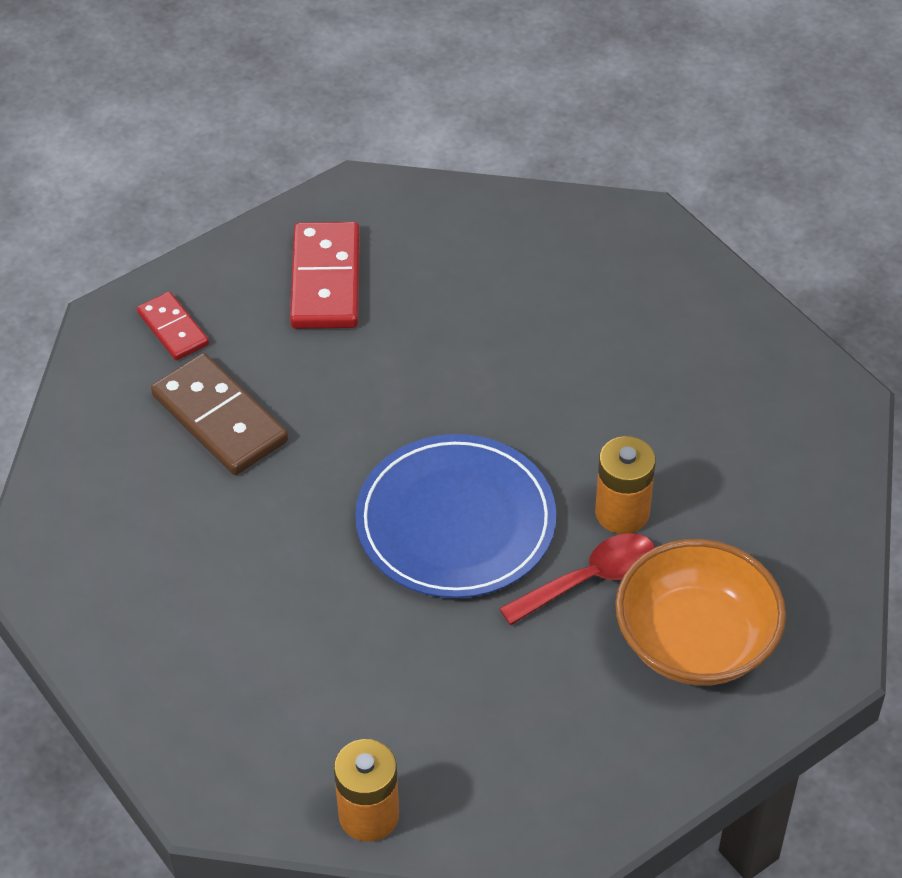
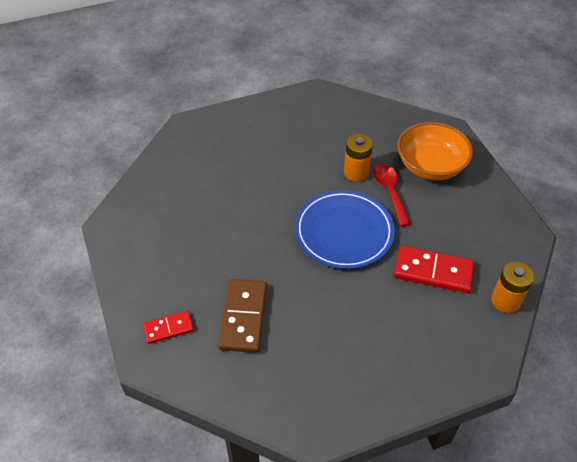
camera: 75 degrees left, 0 degrees up
brown domino [151,353,288,475] -> brown domino turned 60 degrees counterclockwise [218,279,267,353]
red domino [290,222,360,329] -> red domino moved to [394,245,474,293]

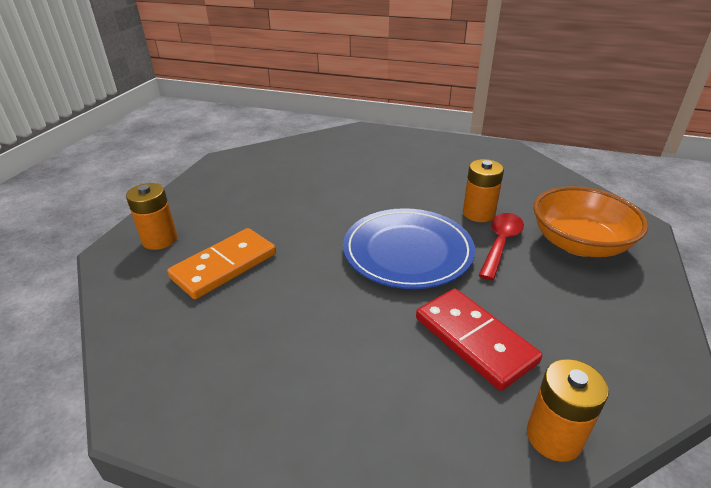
camera: 40 degrees right, 15 degrees down
red domino [143,310,194,344] -> orange battery [126,183,177,250]
brown domino [218,279,267,353] -> orange domino [167,228,276,299]

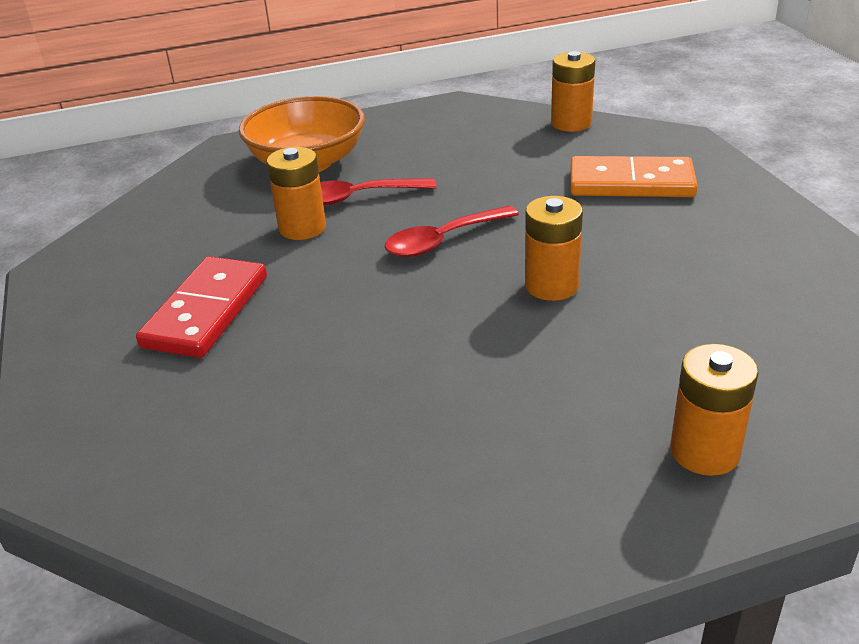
camera: 125 degrees left, 0 degrees up
orange domino [167,228,276,299] -> orange domino moved to [570,156,698,197]
blue plate [343,208,475,289] -> red spoon [385,206,519,257]
red domino [416,288,542,391] -> red domino moved to [136,256,267,358]
none -> orange battery [525,196,583,301]

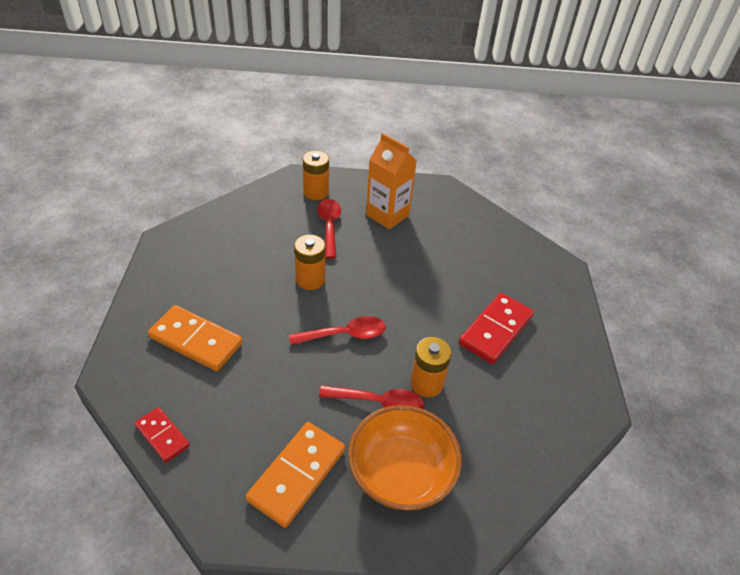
camera: 165 degrees left, 10 degrees up
orange battery [551,51,595,132] -> red domino [135,407,190,463]
none -> orange domino [246,422,345,528]
none -> red spoon [317,199,341,259]
none -> orange carton [366,133,417,229]

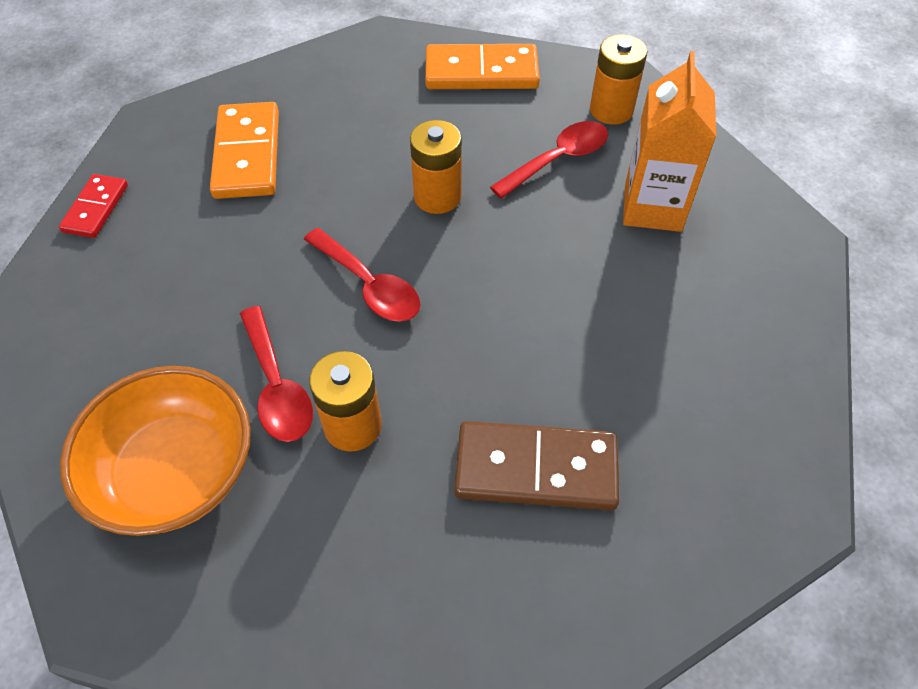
camera: 60 degrees right, 10 degrees up
orange domino [246,422,345,528] -> orange domino moved to [425,44,540,89]
red domino [459,293,534,364] -> brown domino [454,421,619,511]

